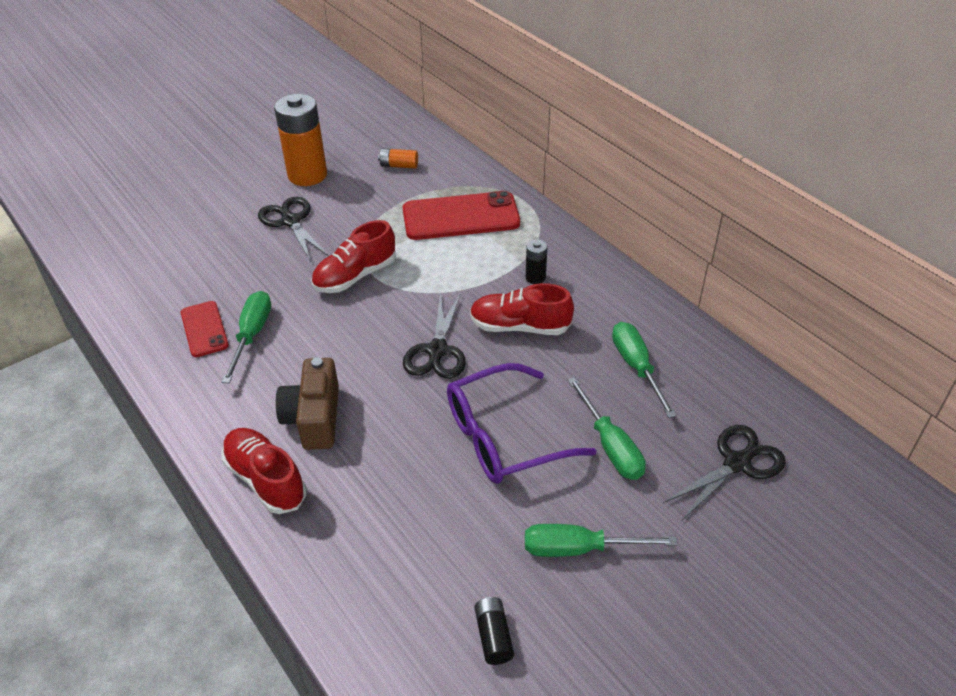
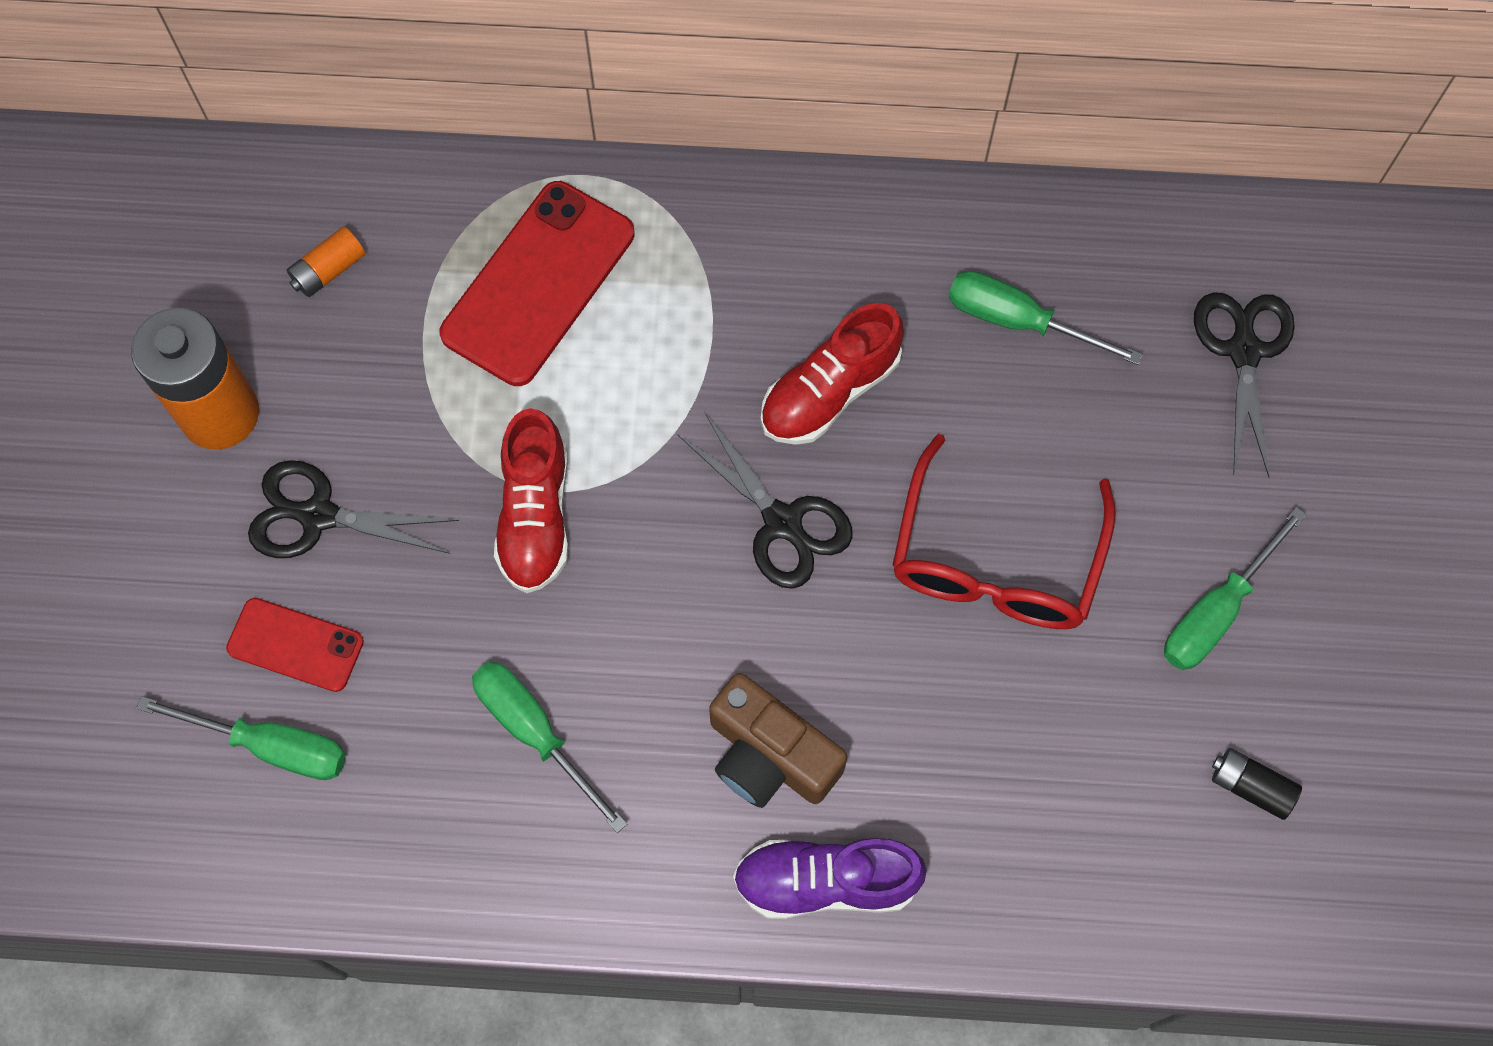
camera: 50 degrees left, 25 degrees up
red phone [181,301,229,357] -> red phone moved to [226,598,364,692]
red shoe [221,428,306,514] -> purple shoe [733,838,927,919]
purple glasses [447,363,597,484] -> red glasses [892,434,1116,629]
black battery [526,240,547,284] -> none
green screwdriver [568,377,646,480] -> green screwdriver moved to [136,696,346,780]

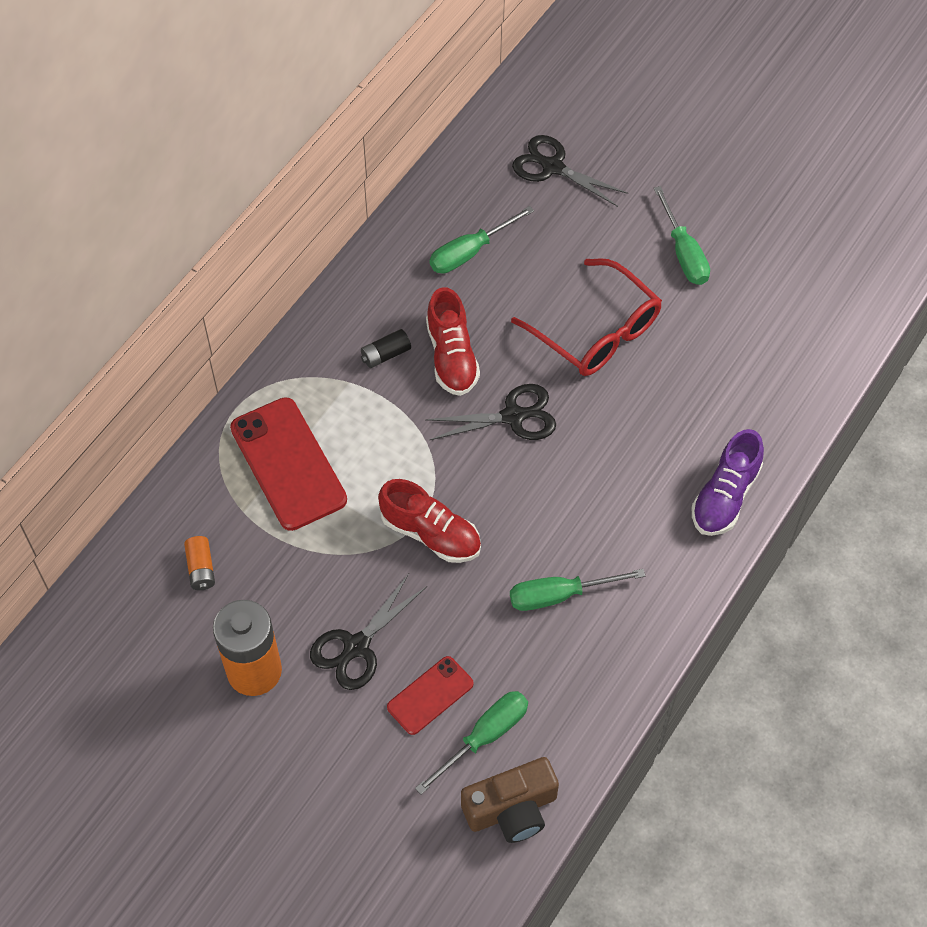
camera: 60 degrees left, 10 degrees down
brown camera [709,673,847,808] -> brown camera moved to [461,757,559,843]
black battery [1212,748,1302,820] -> black battery moved to [361,329,411,368]

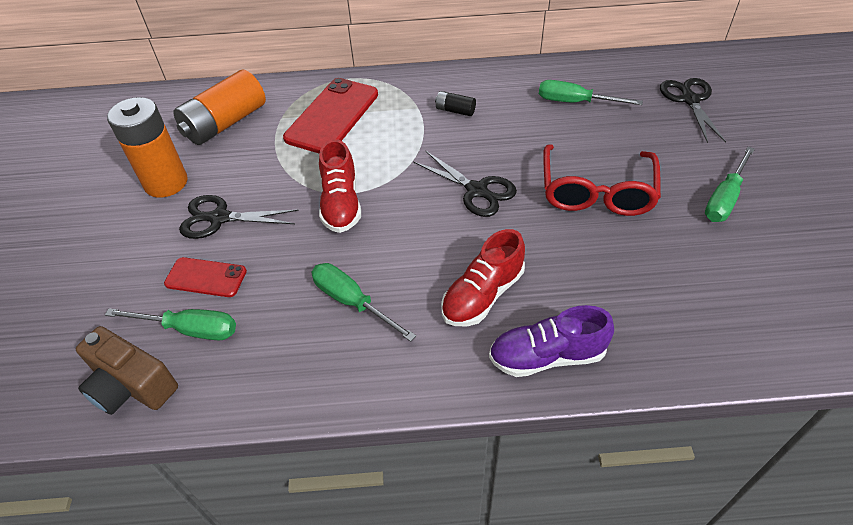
camera: 55 degrees right, 10 degrees down
orange battery [184,536,215,590] -> orange battery [173,70,266,145], size x2.21
red shoe [426,287,480,396] -> red shoe moved to [441,229,525,326]

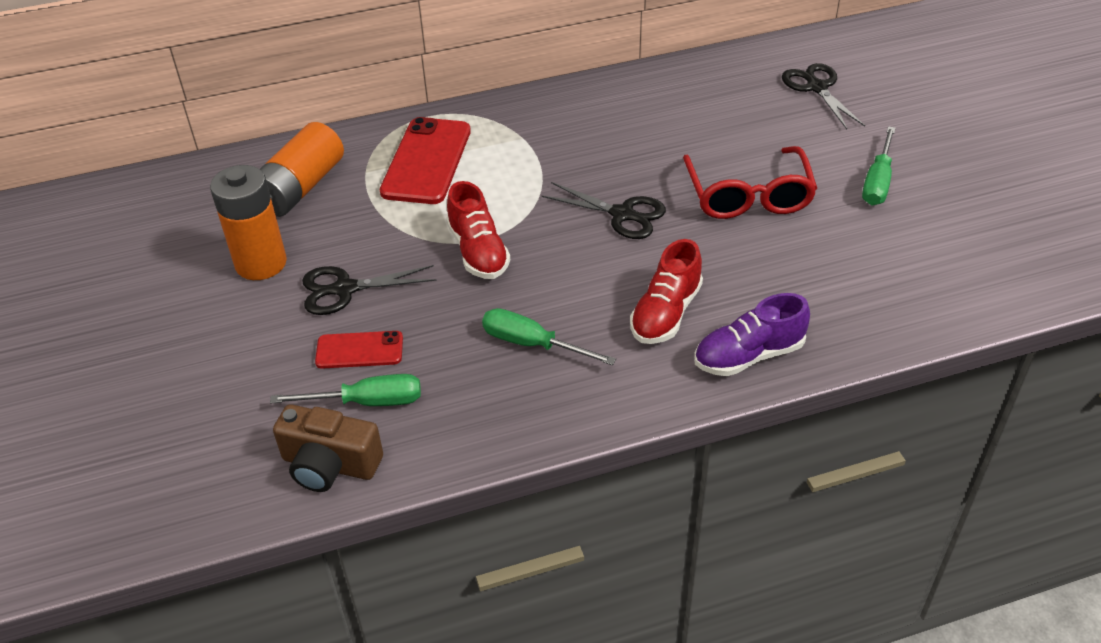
camera: 15 degrees left, 5 degrees down
black battery [435,91,476,116] -> none
green screwdriver [539,80,643,105] -> none

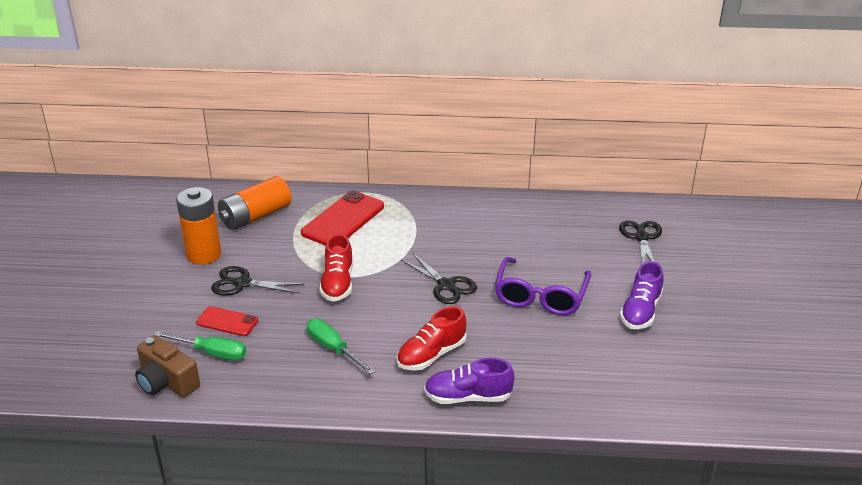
camera: 20 degrees right, 10 degrees down
red glasses [683,146,817,219] -> purple glasses [495,257,591,315]
green screwdriver [862,126,895,205] -> purple shoe [620,261,664,329]

